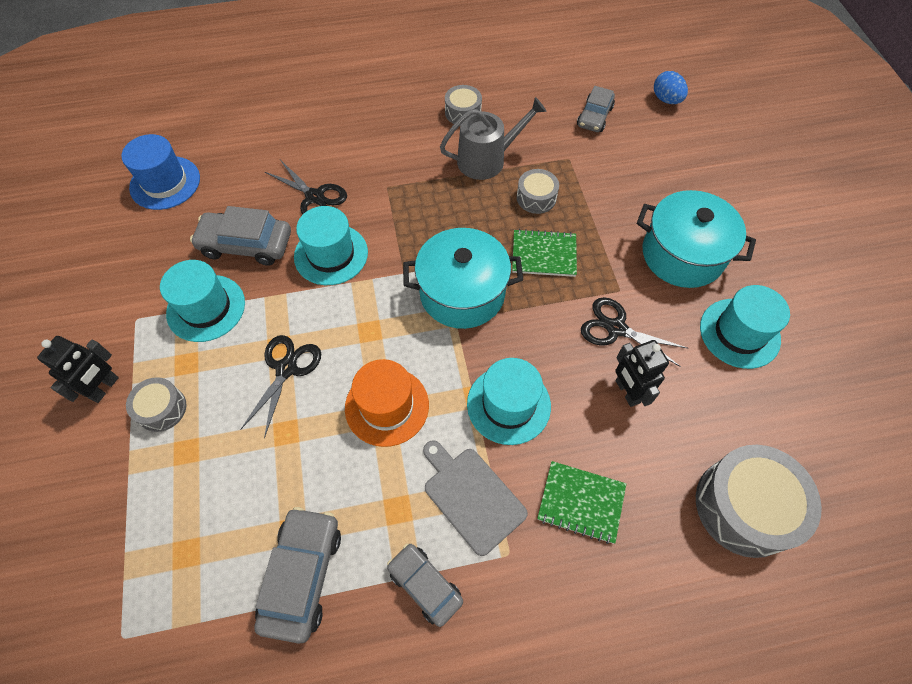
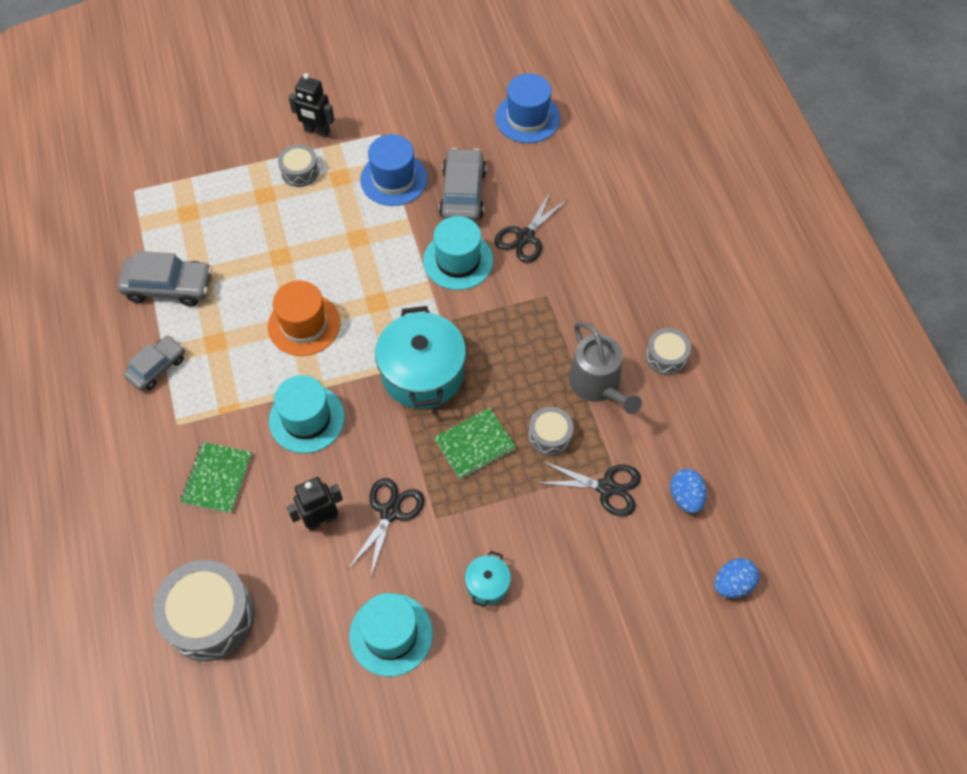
camera: 85 degrees right, 0 degrees up
turquoise hat [160,260,245,342] -> blue hat [360,134,428,206]
black scissors [240,335,321,439] -> black scissors moved to [538,461,641,517]
grey cutting board [423,440,528,556] -> none
green notebook [512,229,577,277] -> green notebook turned 60 degrees clockwise [434,408,516,479]
grey car [577,86,615,132] -> blue egg [670,469,707,513]
turquoise pot [637,190,756,288] -> turquoise pot [465,551,511,607], size x0.47

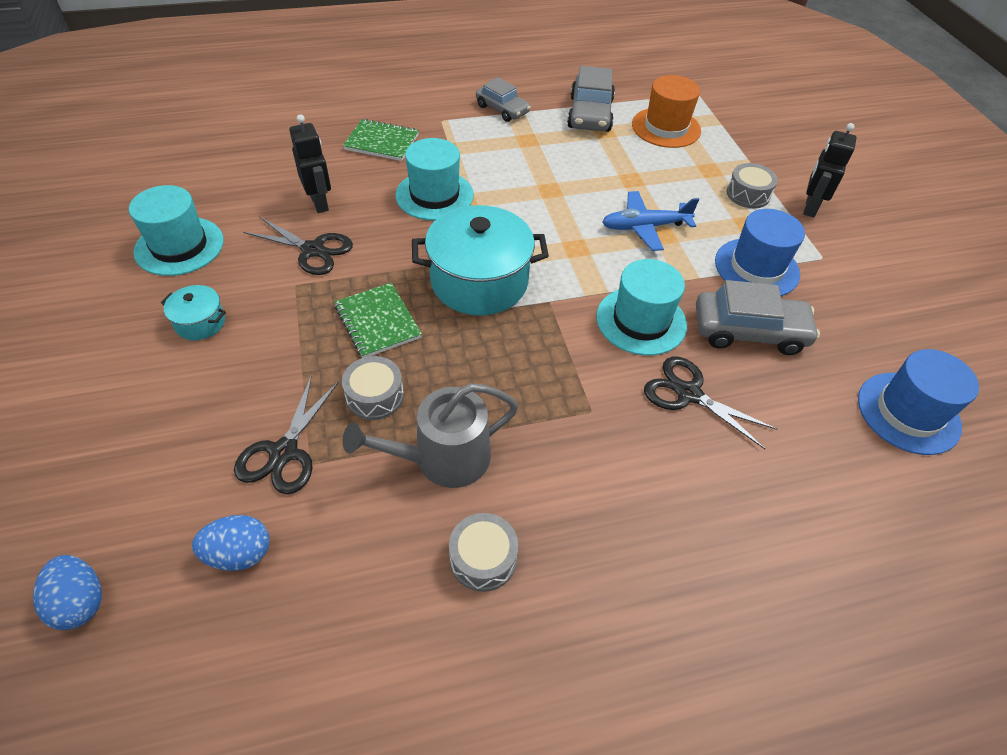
camera: 90 degrees right, 10 degrees down
grey drum [153,560,255,661] -> none
orange hat [268,280,340,356] -> orange hat moved to [632,75,701,148]
none -> blue plane [602,191,699,251]

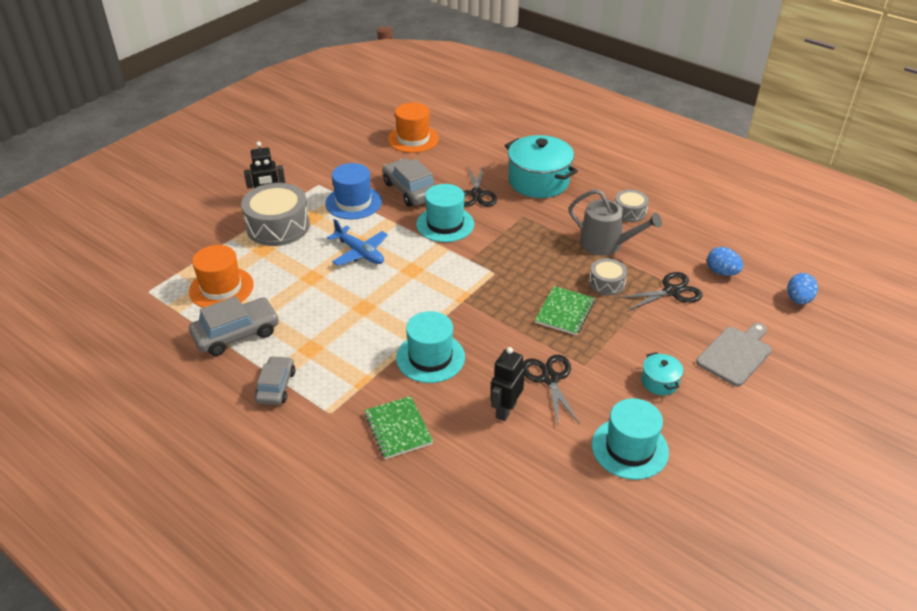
camera: 125 degrees left, 10 degrees down
turquoise pot [412,205,549,315] -> turquoise pot moved to [505,135,578,198]
grey drum [726,163,778,208] -> grey drum [241,183,310,246], size x1.88
blue hat [858,349,979,455] -> orange hat [388,102,439,153]
none -> grey cutting board [696,323,772,386]

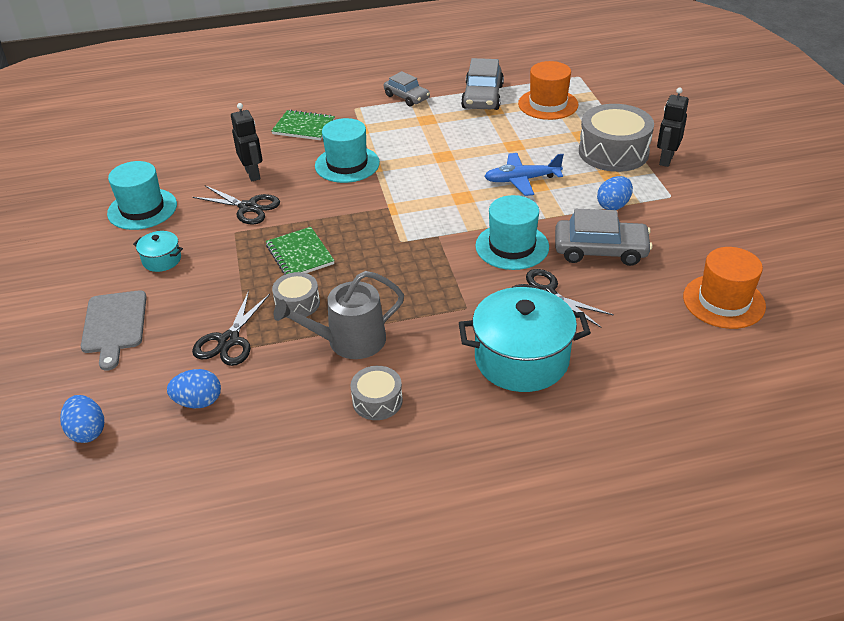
camera: 130 degrees right, 0 degrees up
blue hat [325,163,382,220] -> blue egg [597,176,633,210]

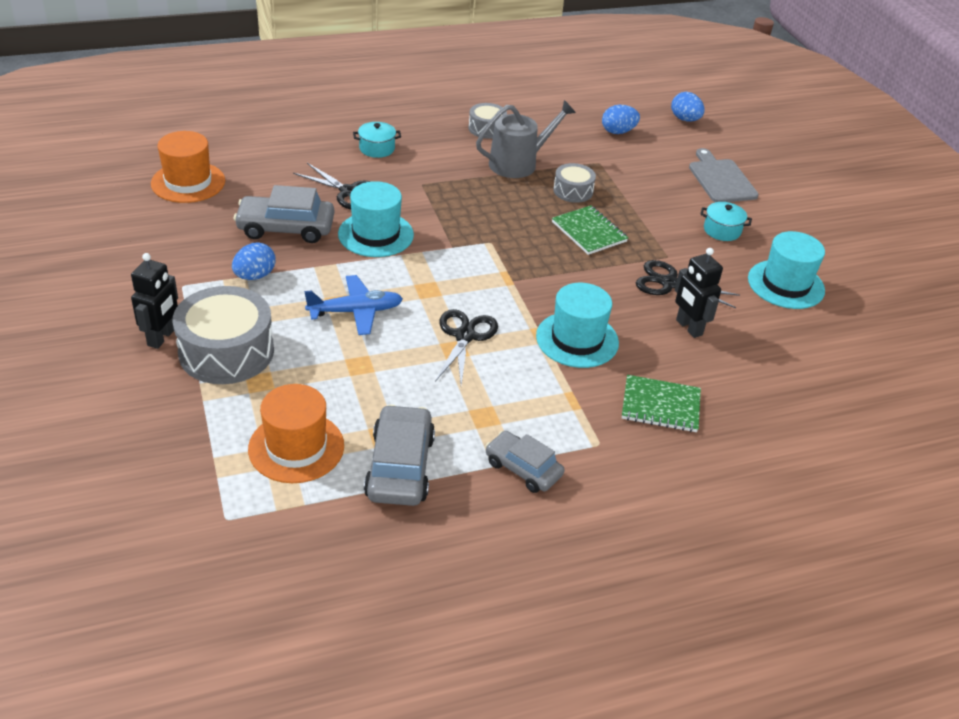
camera: 170 degrees right, 0 degrees up
black scissors [192,291,270,366] -> black scissors moved to [435,309,498,385]
turquoise pot [459,287,591,392] -> turquoise pot [353,122,401,158], size x0.47

